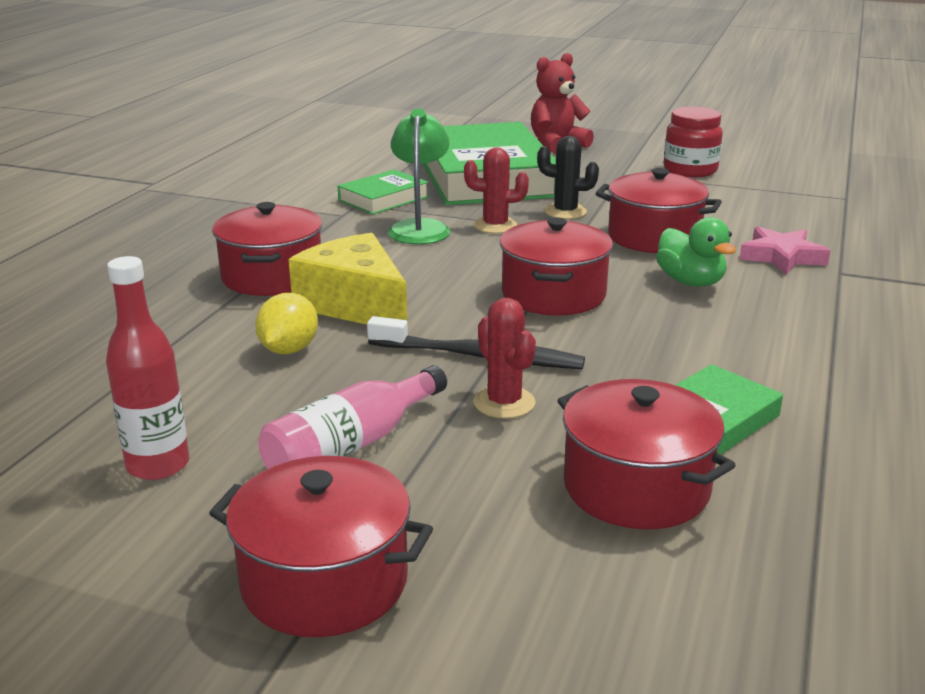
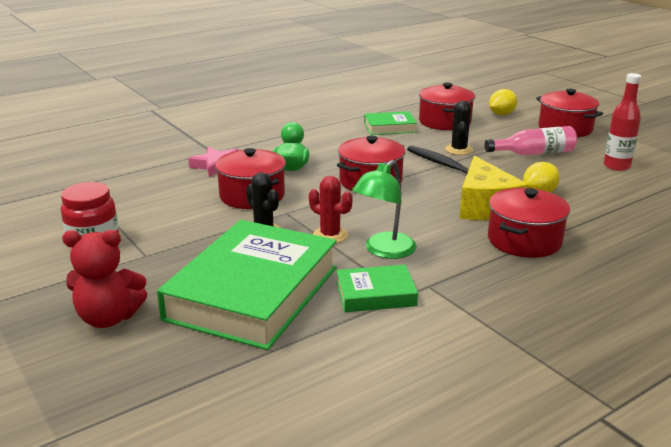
camera: 145 degrees left, 0 degrees up
red cactus [473,298,536,418] -> black cactus [445,101,473,155]
none -> yellow lemon [489,89,517,115]

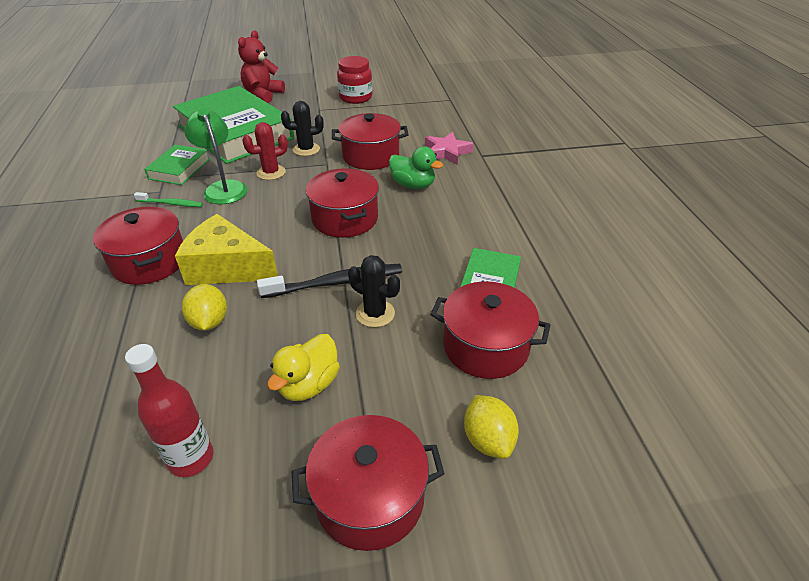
camera: 115 degrees right, 15 degrees up
pink bottle [484,126,577,155] -> yellow duck [267,334,340,401]
none -> green toothbrush [134,192,203,207]

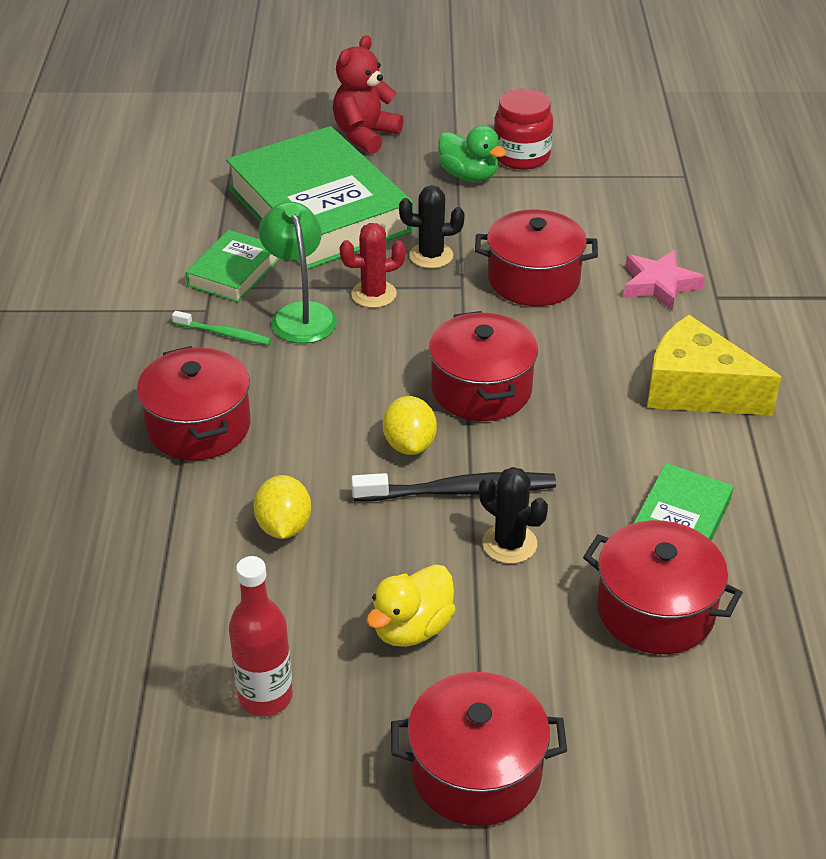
camera: 10 degrees right, 0 degrees up
yellow cheese [175,214,278,285] -> yellow cheese moved to [647,315,781,416]
green duck [389,146,443,189] -> green duck moved to [438,126,506,182]
yellow lemon [464,395,519,459] -> yellow lemon moved to [383,396,437,455]

